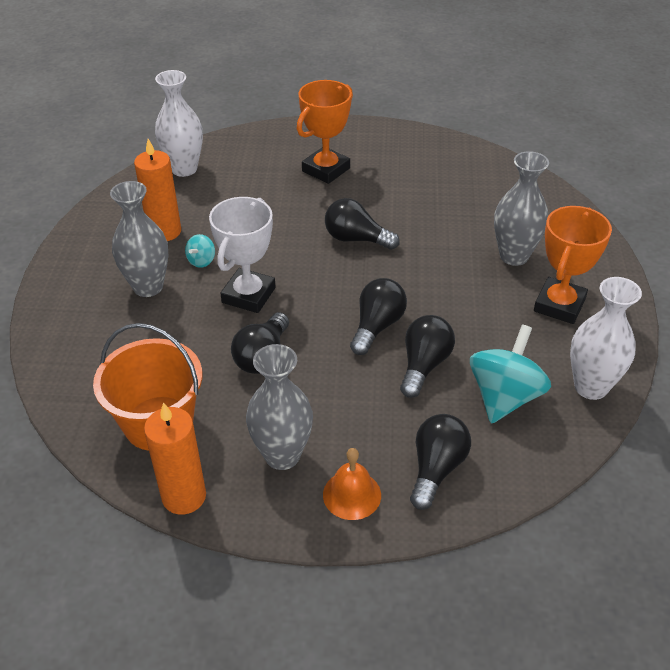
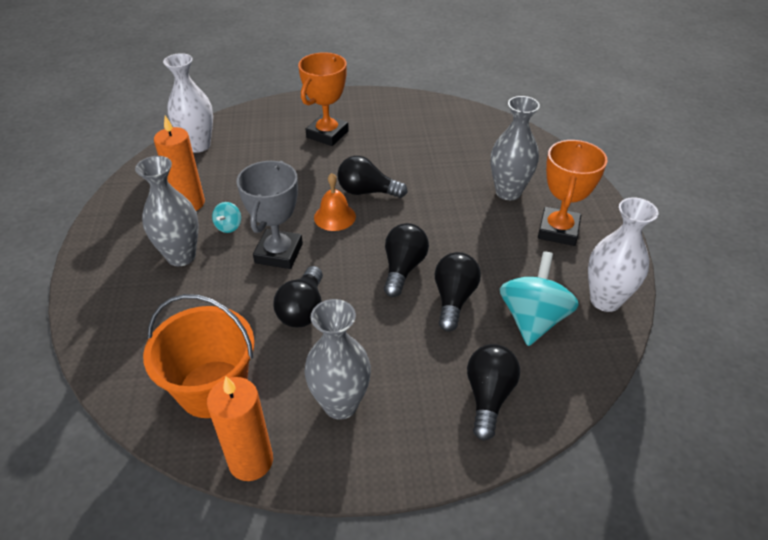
camera: 10 degrees left, 0 degrees up
white trophy [209,197,276,313] -> grey trophy [236,161,303,269]
orange bell [323,448,381,520] -> orange bell moved to [314,173,356,231]

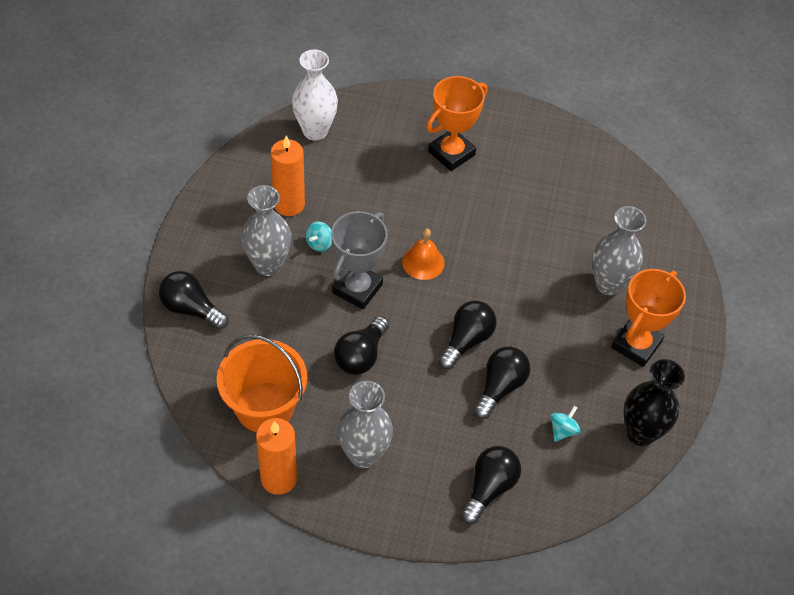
camera: 15 degrees right, 10 degrees up
black light bulb [337,156,408,198] -> black light bulb moved to [159,271,229,329]
turquoise spinning top [500,251,579,346] -> turquoise spinning top [551,406,581,442], size x0.46
white vase [588,197,659,312] -> black vase [623,359,685,446]

